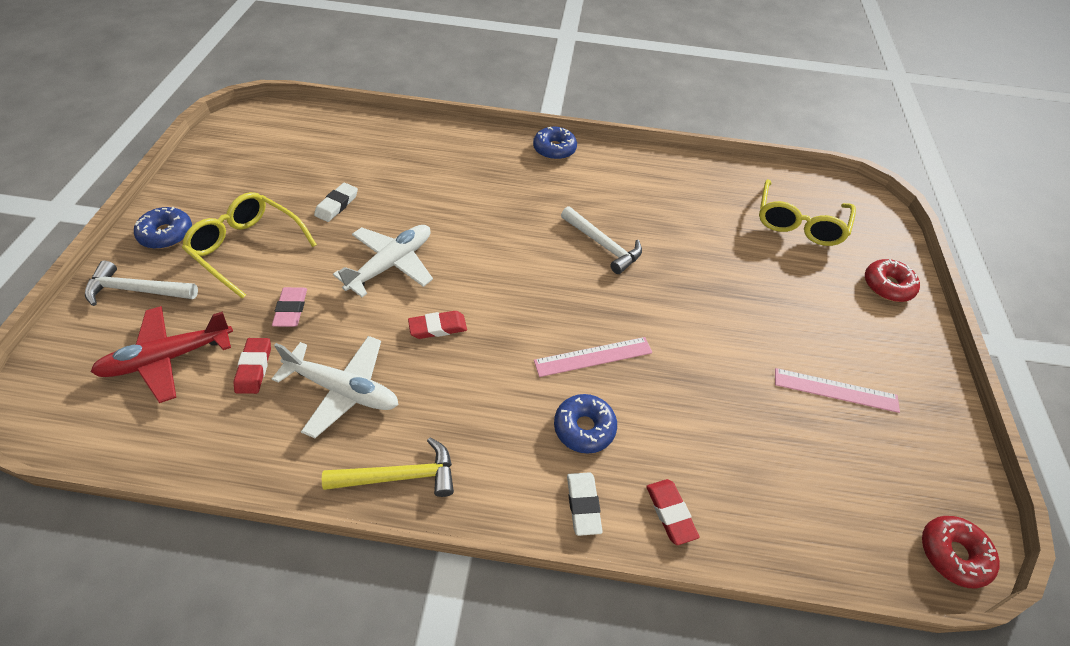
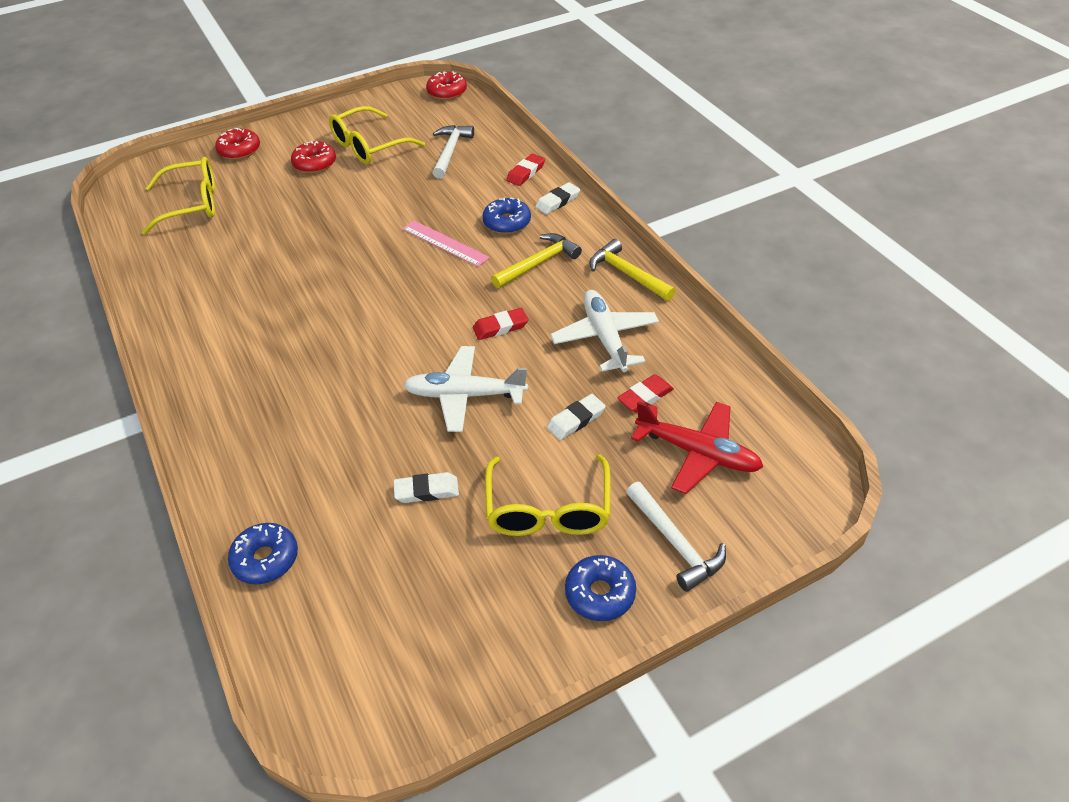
camera: 120 degrees left, 5 degrees down
pink eraser [272,287,307,327] -> white eraser [547,394,606,440]
red eraser [408,311,467,339] -> red eraser turned 60 degrees counterclockwise [473,308,529,340]
blue donut [533,127,577,160] -> blue donut moved to [228,523,298,584]
white hammer [561,206,642,274] -> white hammer moved to [433,125,474,179]
pink ruler [775,368,900,413] -> yellow glasses [329,106,425,164]
none -> red donut [291,141,336,173]
none -> yellow hammer [491,233,582,288]

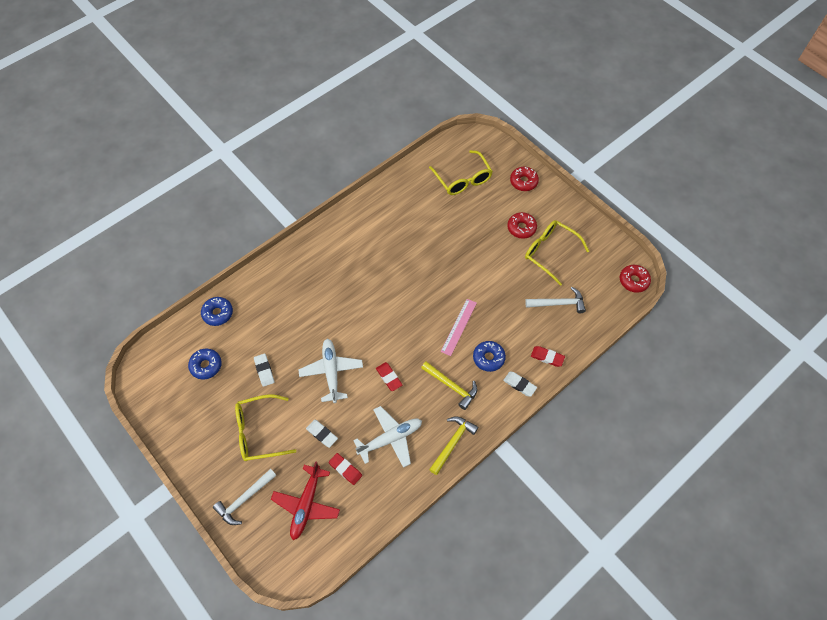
camera: 75 degrees right, 15 degrees up
blue donut [565,555,636,621] -> blue donut moved to [188,349,222,380]

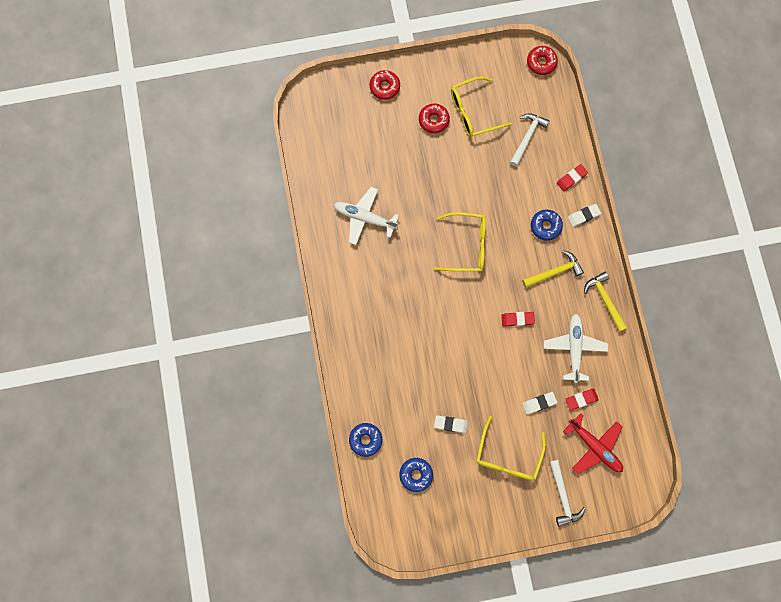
camera: 60 degrees left, 15 degrees up
white plane [298,339,363,403] -> white plane moved to [334,187,399,245]
yellow glasses [429,150,493,195] -> yellow glasses moved to [434,212,486,271]
pink ruler [441,299,477,356] -> none

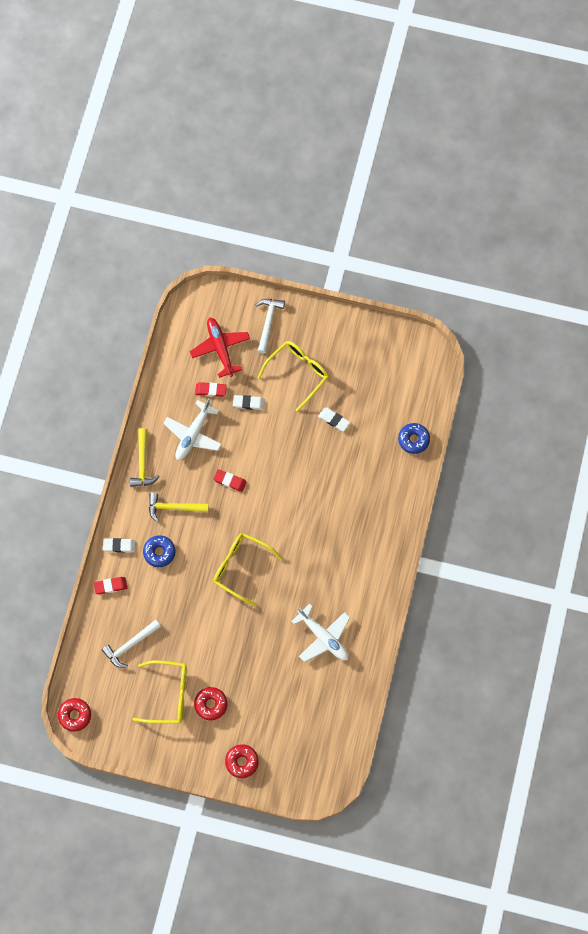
camera: 155 degrees left, 5 degrees down
blue donut [399,458,433,492] -> none

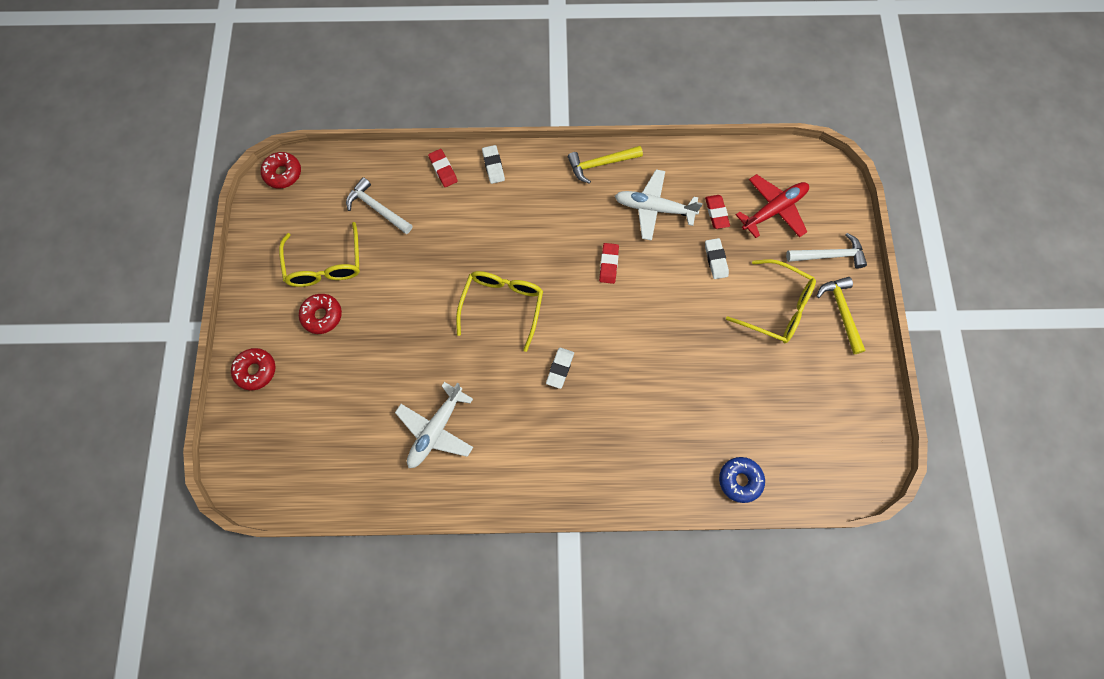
camera: 75 degrees right, 0 degrees up
blue donut [143,535,175,567] -> none
yellow hammer [149,493,209,522] -> yellow hammer moved to [817,277,866,354]
white eraser [318,407,350,431] -> white eraser moved to [546,348,574,389]

